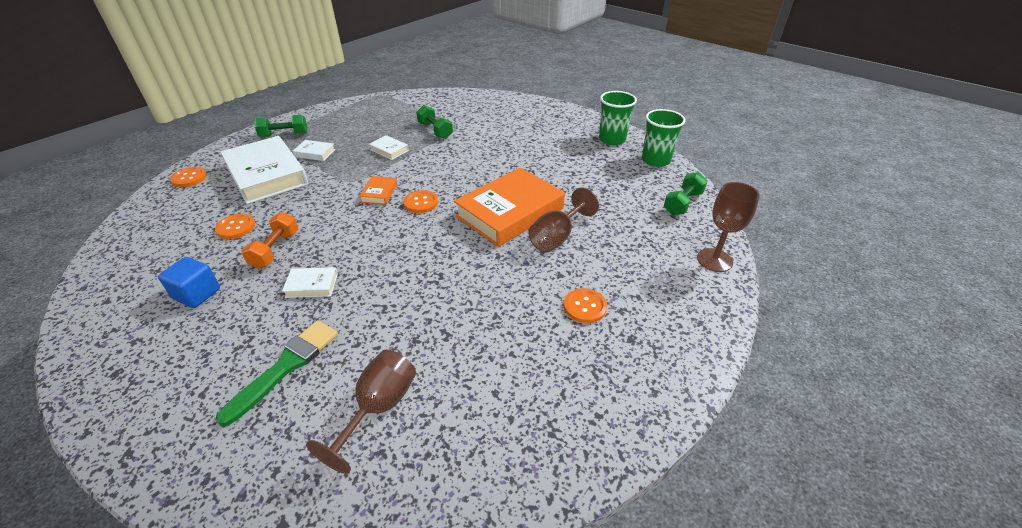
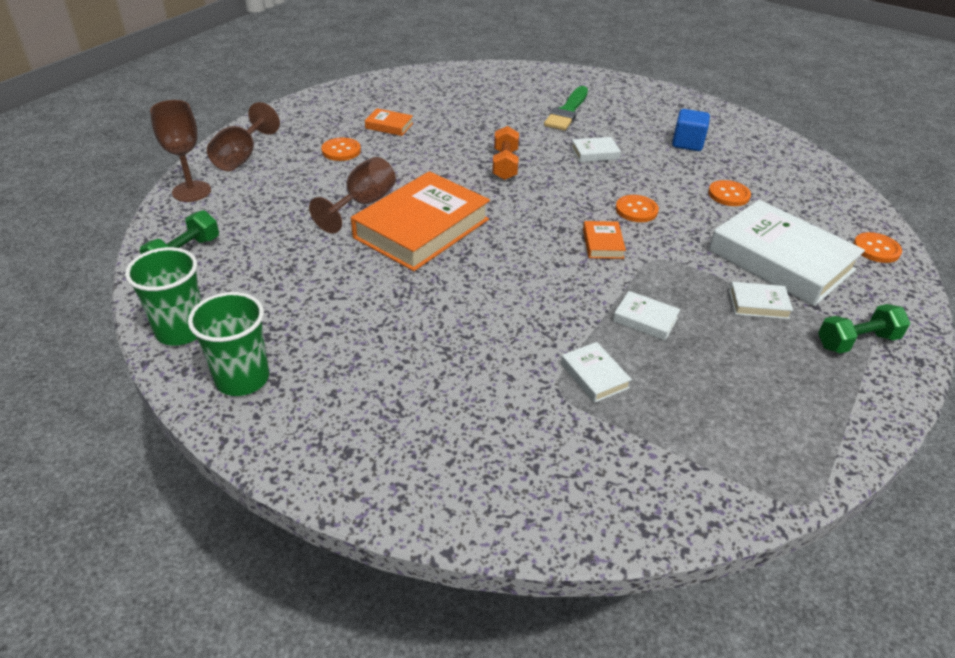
camera: 170 degrees right, 0 degrees up
orange dumbbell [241,212,298,269] -> orange dumbbell moved to [492,126,519,180]
brown goblet [306,350,416,474] -> brown goblet moved to [207,102,280,171]
orange button [404,190,438,213] -> orange button moved to [615,195,659,222]
green dumbbell [416,105,453,139] -> white book [561,342,632,403]
none -> orange book [365,108,413,136]

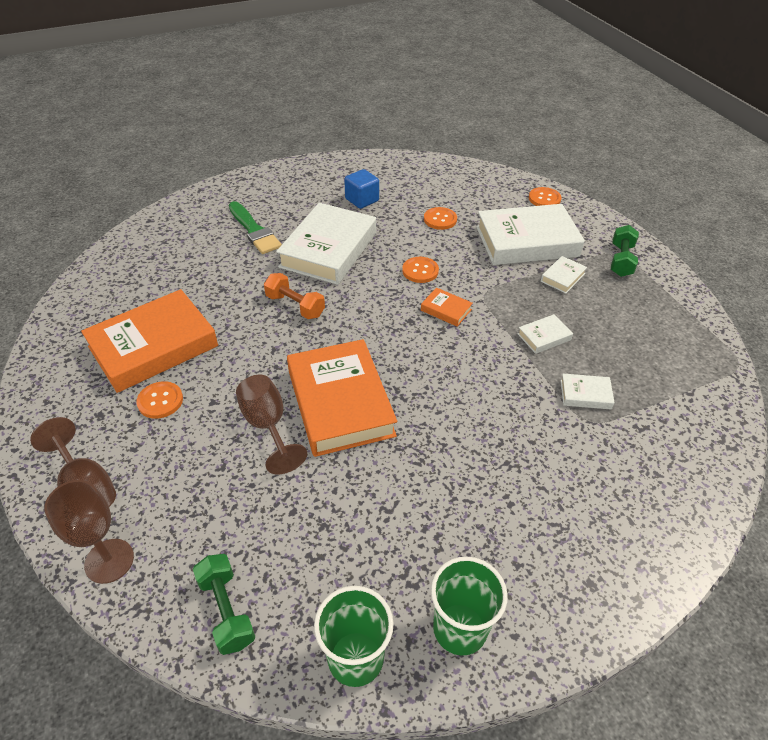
camera: 55 degrees left, 5 degrees up
orange book [365,108,413,136] -> orange book [81,289,218,393], size x2.36
white book [571,137,621,162] -> white book [276,203,376,285], size x2.36

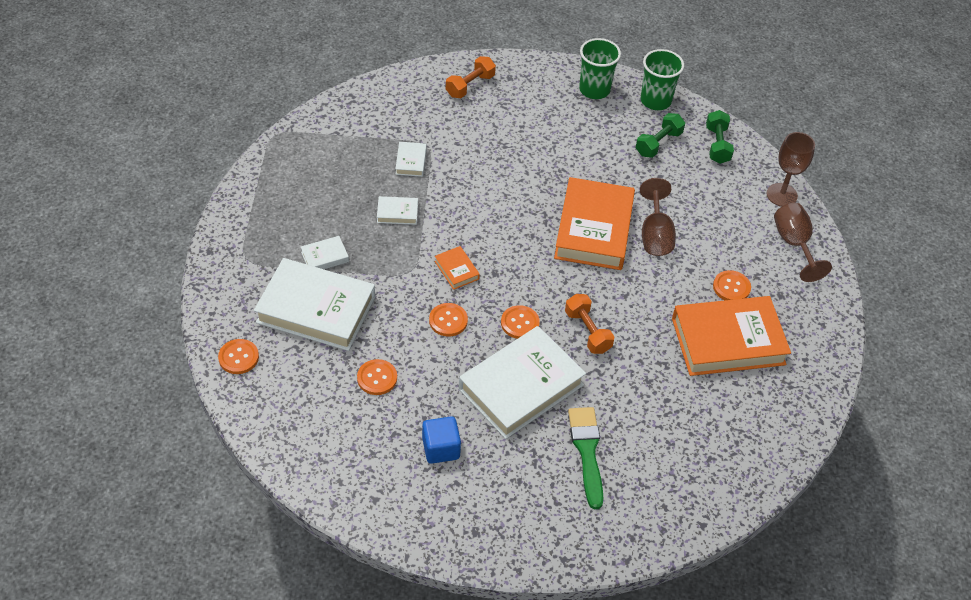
camera: 155 degrees left, 5 degrees up
white book [561,374,615,409] -> white book turned 60 degrees clockwise [395,142,427,177]
green dumbbell [611,225,639,277] -> green dumbbell moved to [636,113,685,158]
none -> orange dumbbell [446,56,496,98]
none -> orange button [501,305,540,339]

